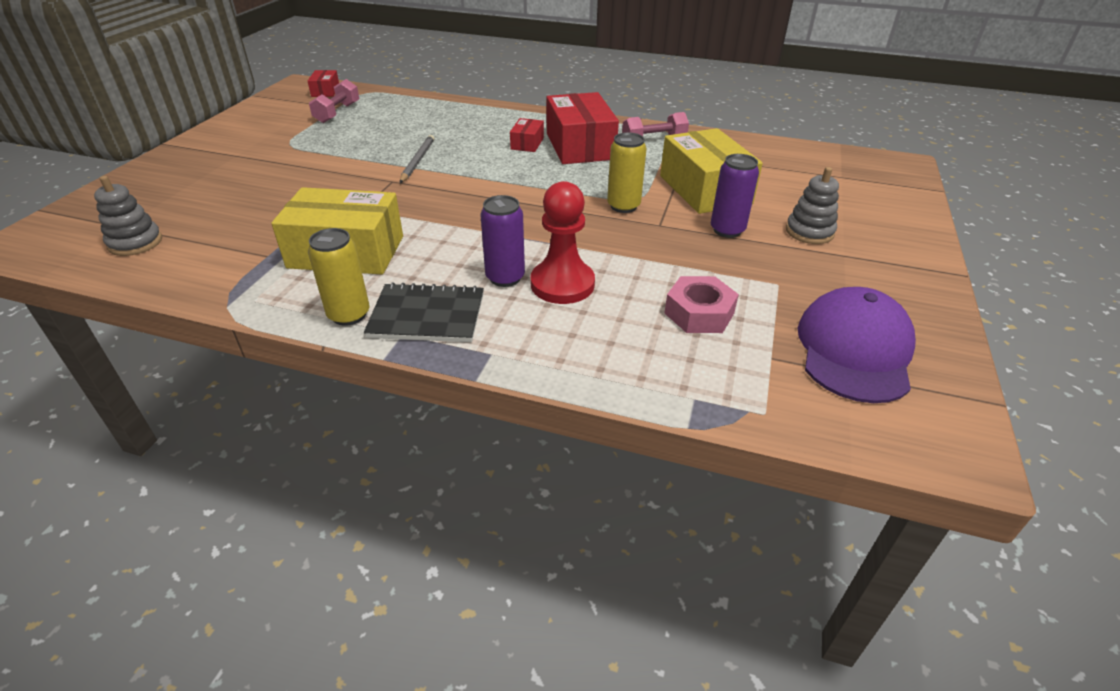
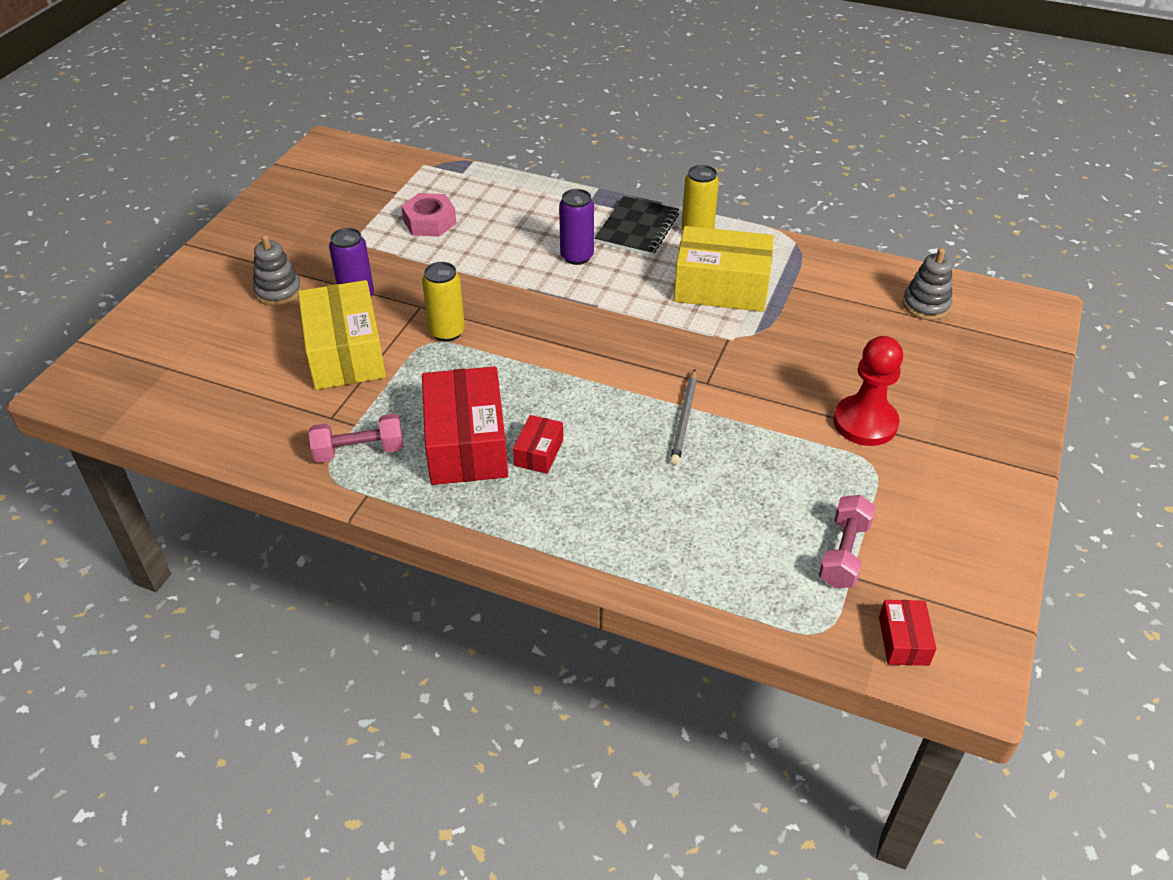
camera: 175 degrees left, 5 degrees up
black notebook [364,282,484,342] -> black notebook turned 75 degrees counterclockwise [594,196,679,256]
red pawn [530,181,595,304] -> red pawn moved to [833,336,903,446]
purple cap [797,287,916,403] -> none

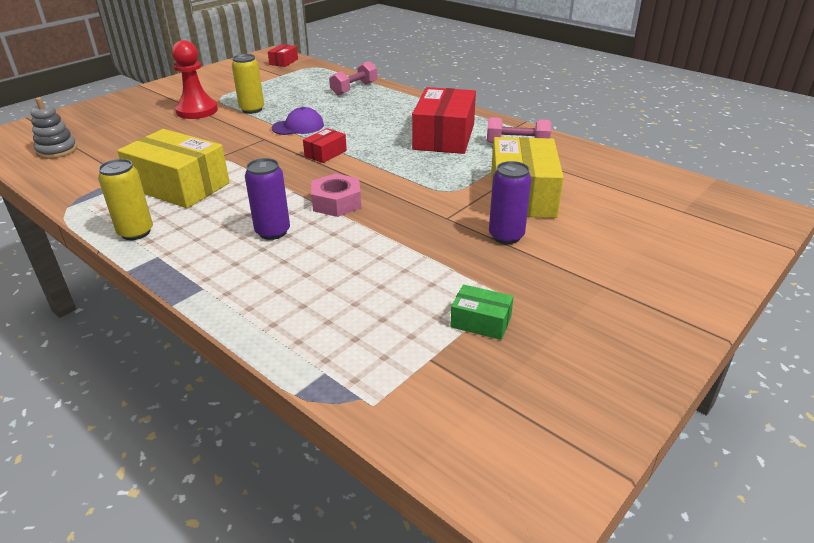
camera: 160 degrees left, 10 degrees down
grey stacking toy [253,235,302,306] -> none
pink nut [401,193,457,237] -> pink nut moved to [311,173,361,217]
yellow can [422,262,465,342] -> yellow can moved to [232,54,264,114]
red box [513,415,563,474] -> red box moved to [303,128,347,163]
black notebook [594,196,679,256] -> none
grey pencil [670,369,697,465] -> purple cap [272,107,324,135]
pink dumbbell [819,495,876,588] -> pink dumbbell moved to [329,61,377,95]
none -> green box [450,284,514,340]

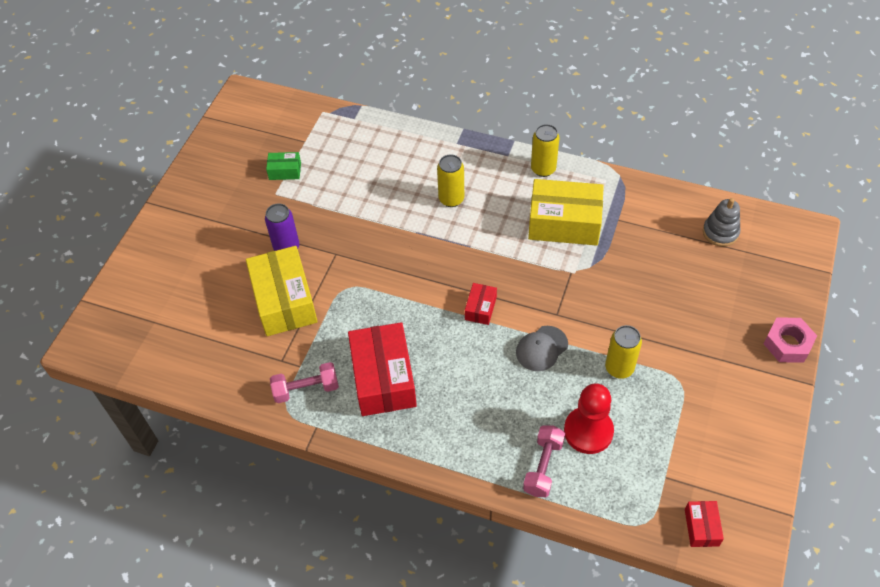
camera: 160 degrees right, 20 degrees up
red pawn [172,40,218,119] -> red pawn moved to [564,383,614,454]
purple can [245,158,290,240] -> yellow can [437,154,464,207]
purple cap [272,107,324,135] -> grey cap [516,326,568,371]
pink nut [311,173,361,217] -> pink nut moved to [764,318,817,363]

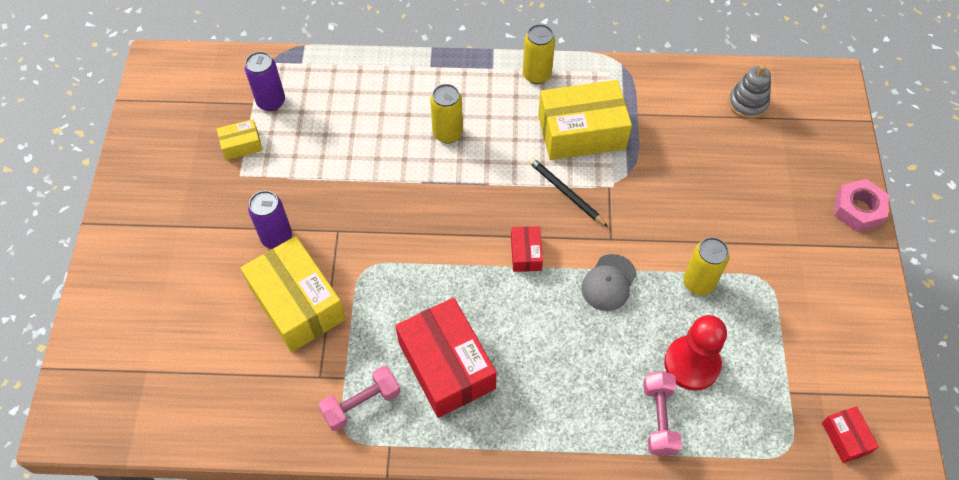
camera: 20 degrees left, 5 degrees up
green box [266,152,301,180] -> yellow box [217,119,263,160]
none -> purple can [245,51,285,111]
none -> black pencil [528,157,608,227]

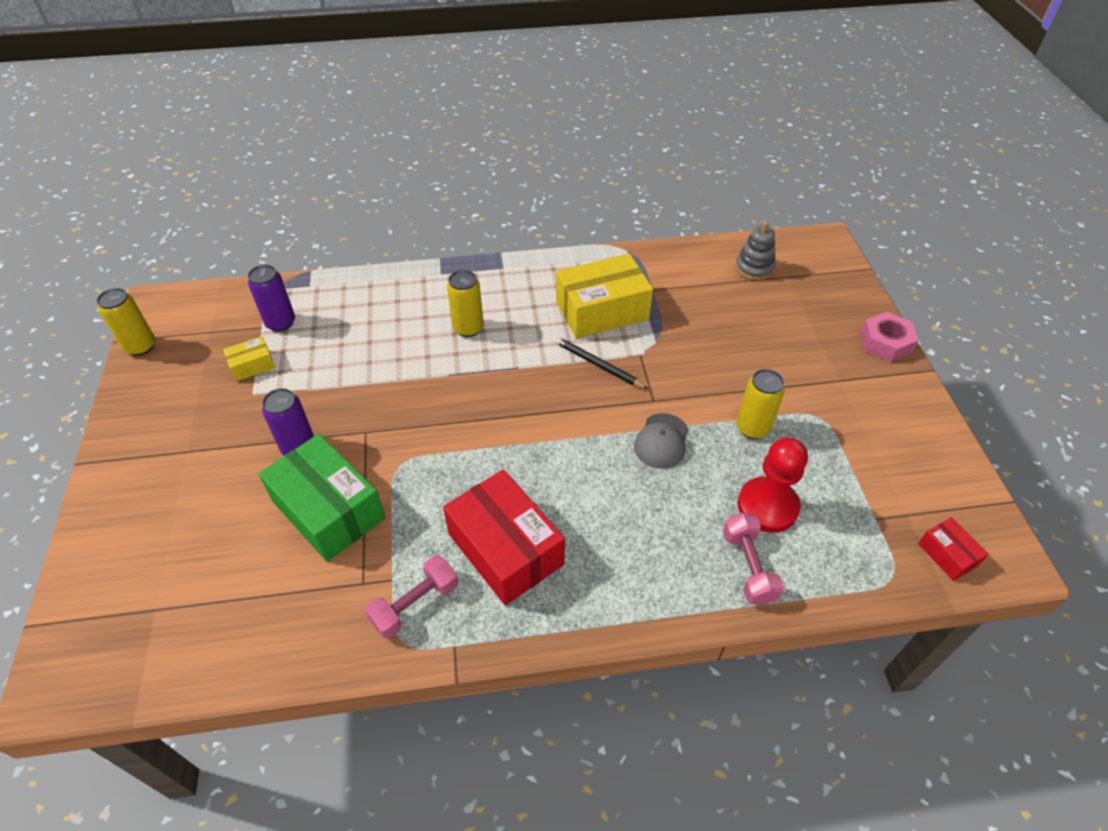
camera: 10 degrees left, 10 degrees down
yellow box [240,236,346,352] -> green box [259,434,385,562]
red box [511,226,543,272] -> none
yellow can [523,24,555,84] -> yellow can moved to [97,288,155,356]

